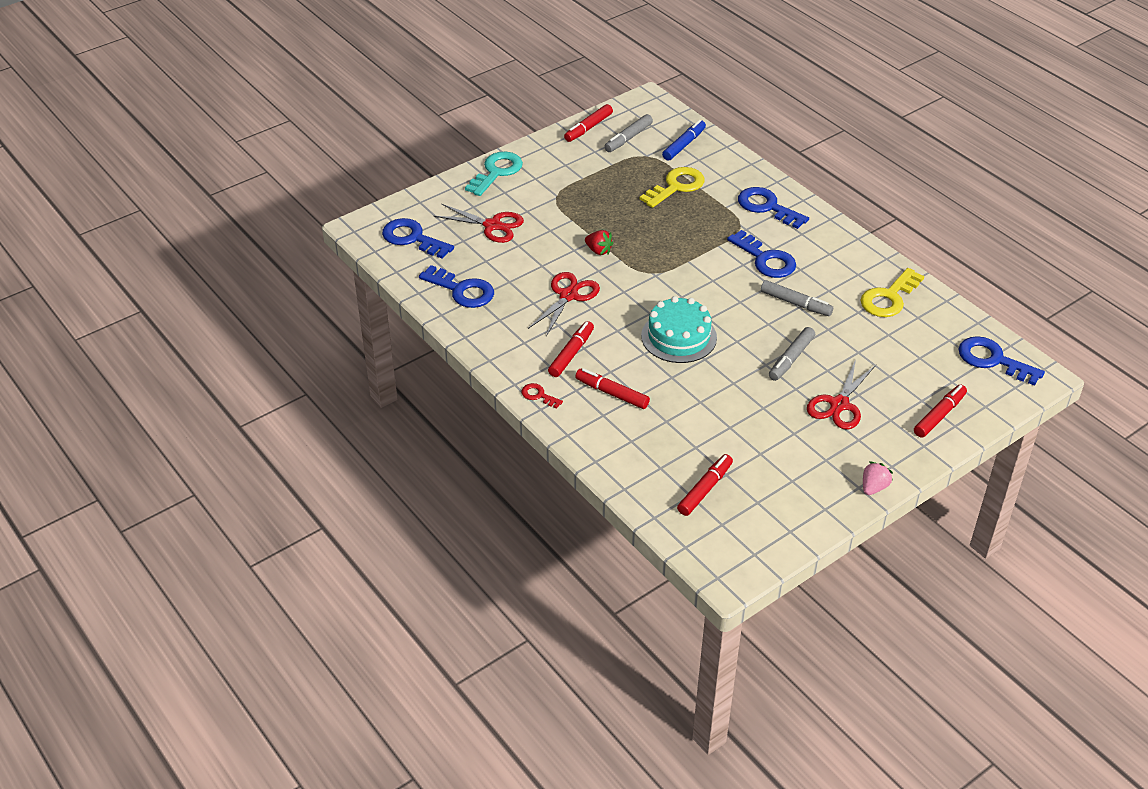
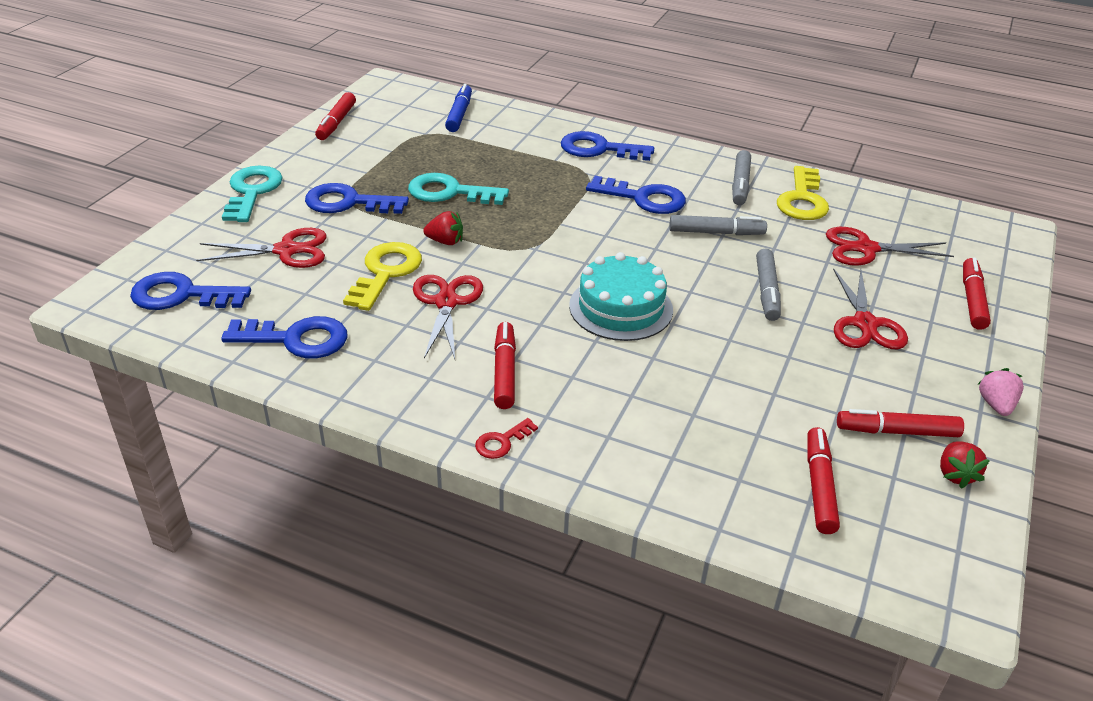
camera: 30 degrees left, 5 degrees down
red key [521,383,563,409] -> red key turned 45 degrees counterclockwise [475,418,538,459]
red marker [575,368,650,409] -> red marker moved to [837,409,964,437]
grey marker [604,114,653,152] -> grey marker moved to [732,150,751,205]
yellow key [639,167,705,208] -> yellow key moved to [343,242,422,311]
blue key [958,336,1045,386] -> blue key moved to [305,183,409,214]
none -> turquoise key [408,173,509,205]
none -> red scissors [826,227,954,266]
none -> red strawberry [940,441,990,489]

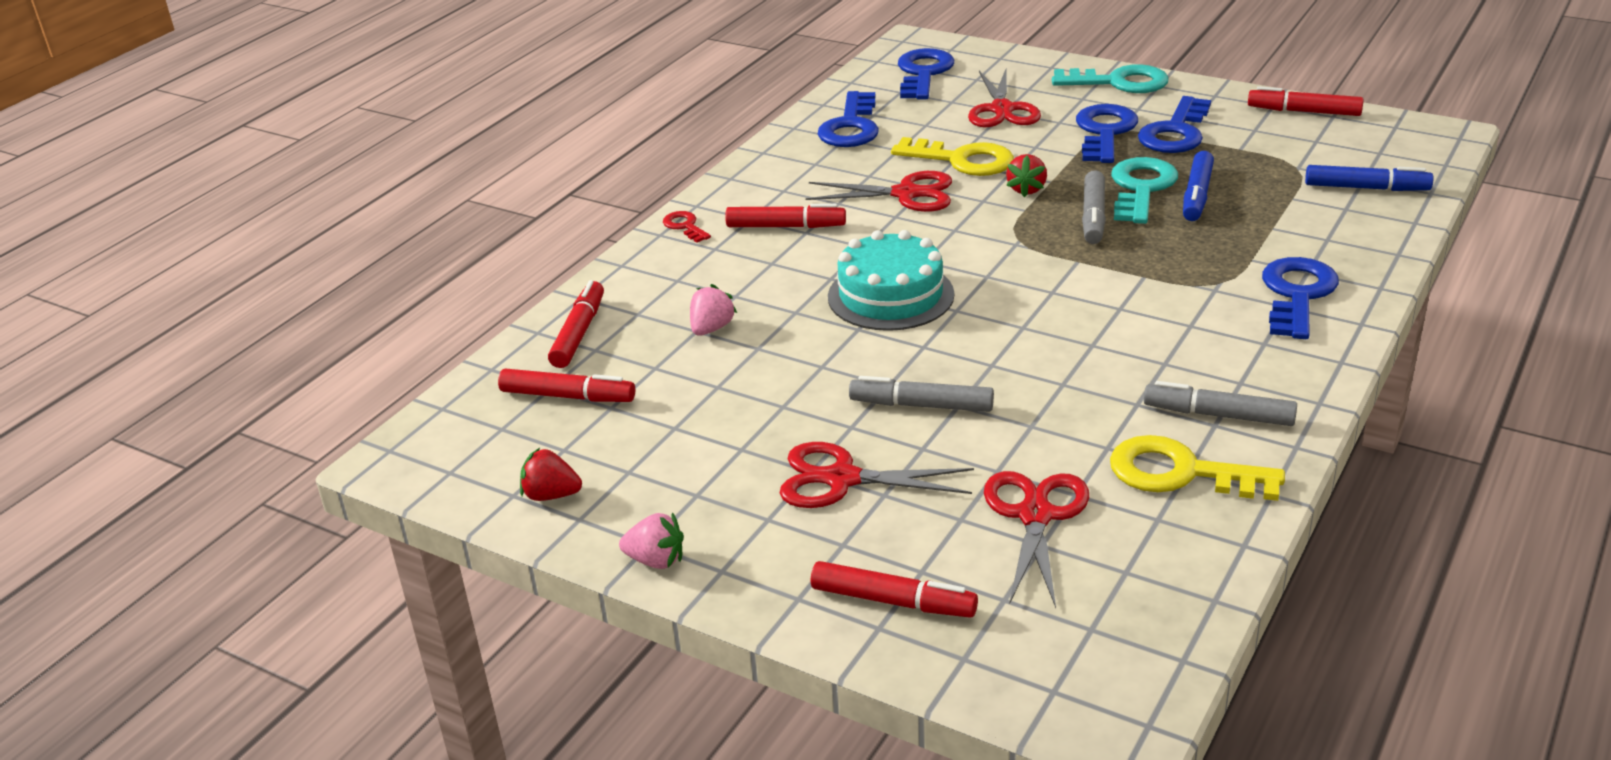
camera: 100 degrees right, 5 degrees down
blue key [586,176,686,214] -> blue key moved to [1138,96,1211,153]
grey marker [669,215,767,235] -> grey marker moved to [1082,170,1106,244]
red marker [837,409,964,437] -> red marker moved to [548,280,604,368]
none -> pink strawberry [690,284,737,336]
none -> blue marker [1183,151,1214,221]

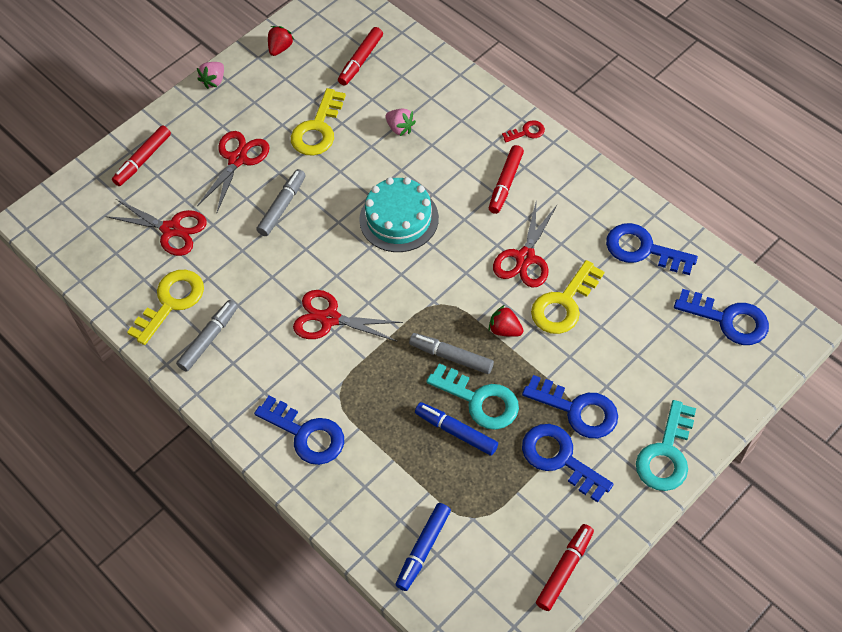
camera: 105 degrees right, 25 degrees up
red marker [548,280,604,368] -> none
red scissors [968,67,1041,127] -> red scissors moved to [293,290,403,342]
none -> yellow key [291,88,346,156]

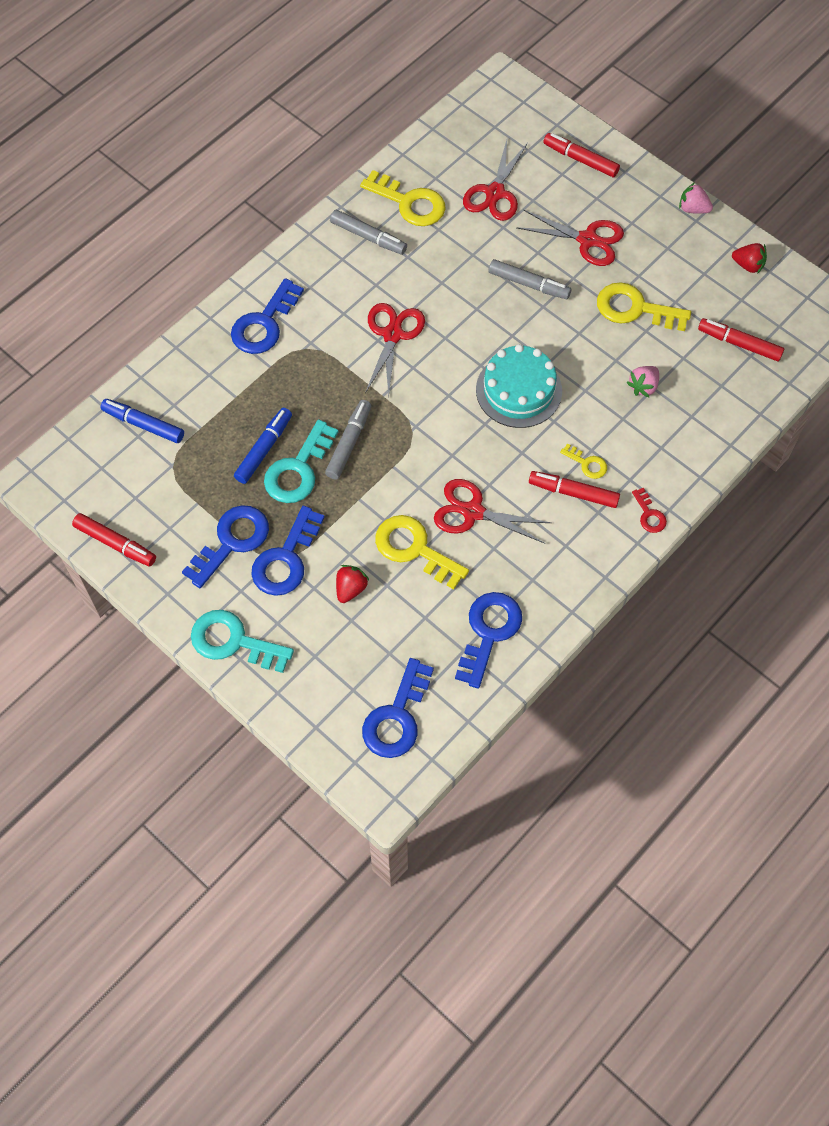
camera: 85 degrees right, 5 degrees up
red strawberry [489,305,524,337] -> red strawberry moved to [336,565,369,603]
none -> yellow key [560,443,607,479]

